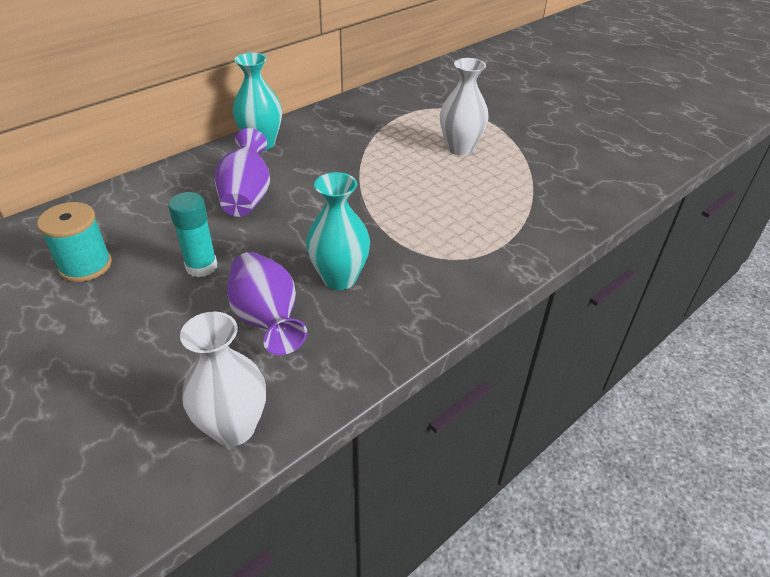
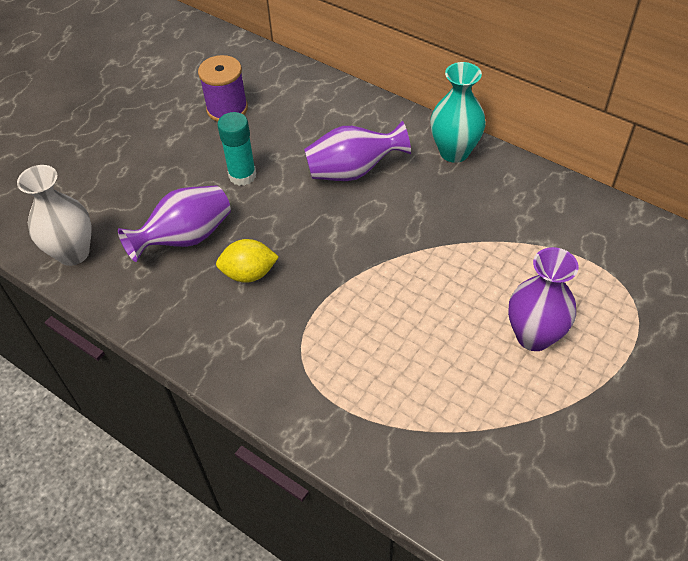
camera: 80 degrees right, 10 degrees up
turquoise spool [37,202,112,282] -> purple spool [198,55,248,122]
turquoise vase [306,172,370,290] -> yellow lemon [216,239,279,283]
white vase [440,58,489,155] -> purple vase [508,247,578,351]

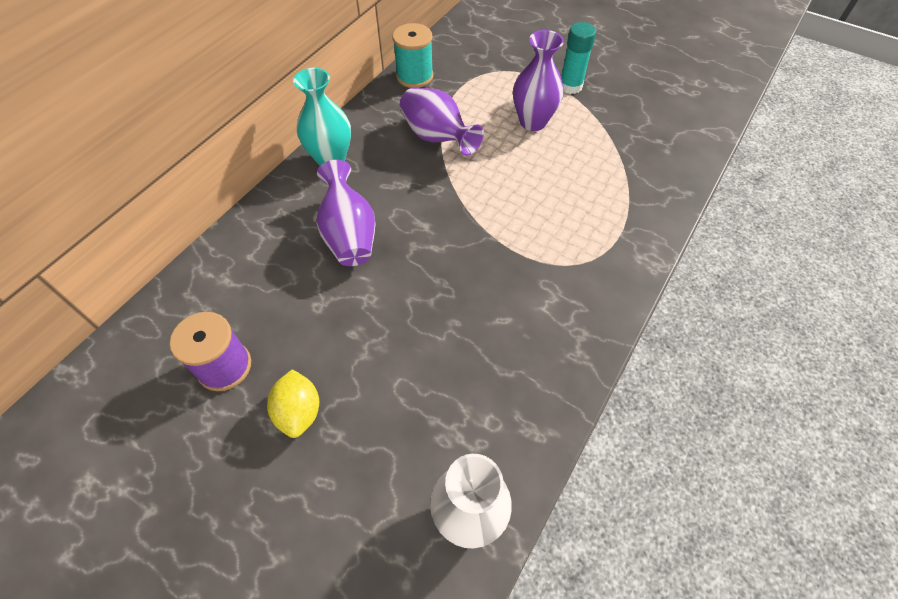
camera: 95 degrees left, 5 degrees up
purple vase [118,185,231,262] -> purple vase moved to [400,88,484,156]
yellow lemon [216,239,279,283] -> yellow lemon moved to [267,369,319,438]
turquoise glue stick [217,112,256,186] -> turquoise glue stick moved to [561,22,596,94]
none -> turquoise spool [392,23,434,88]

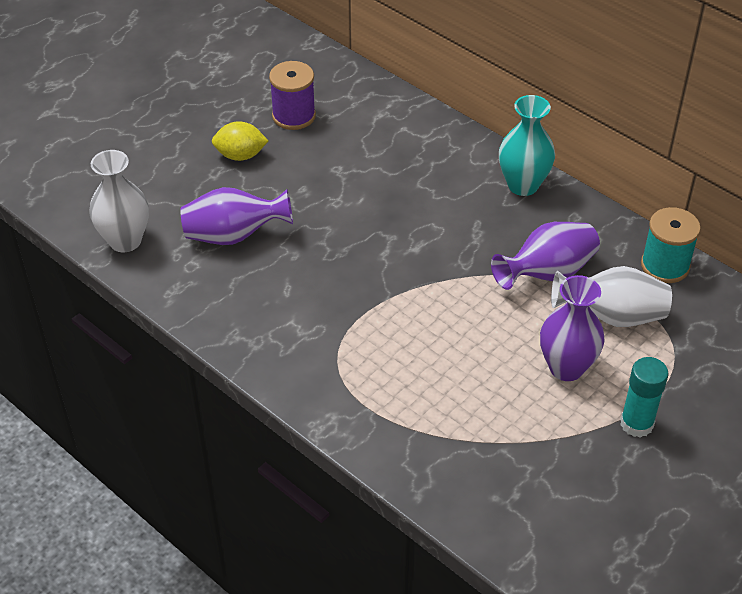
camera: 100 degrees right, 10 degrees down
purple vase [317,160,376,266] -> purple vase moved to [180,187,293,245]
none -> white vase [551,266,672,327]

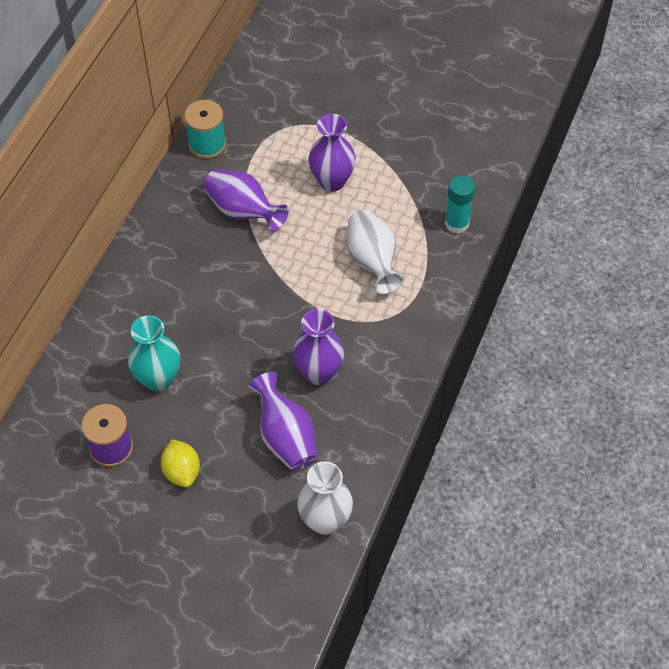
camera: 110 degrees left, 10 degrees up
turquoise vase [499,95,555,196] -> turquoise vase moved to [128,316,180,391]
white vase [551,266,672,327] -> white vase moved to [347,210,404,294]
turquoise glue stick [620,357,669,438] -> turquoise glue stick moved to [445,175,475,234]
none -> purple vase [292,309,344,385]

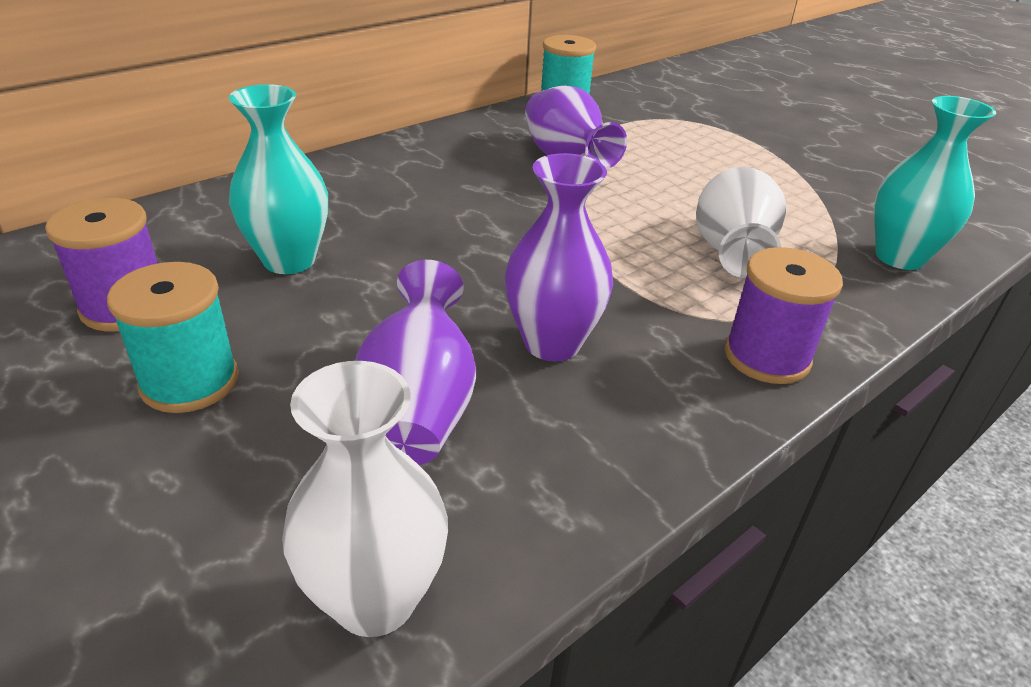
camera: 25 degrees right, 20 degrees down
yellow lemon [161,439,200,487] -> turquoise spool [107,262,239,413]
purple vase [309,114,356,192] -> none
turquoise glue stick [445,175,475,234] -> turquoise vase [874,96,996,270]
none -> purple spool [725,247,843,384]

